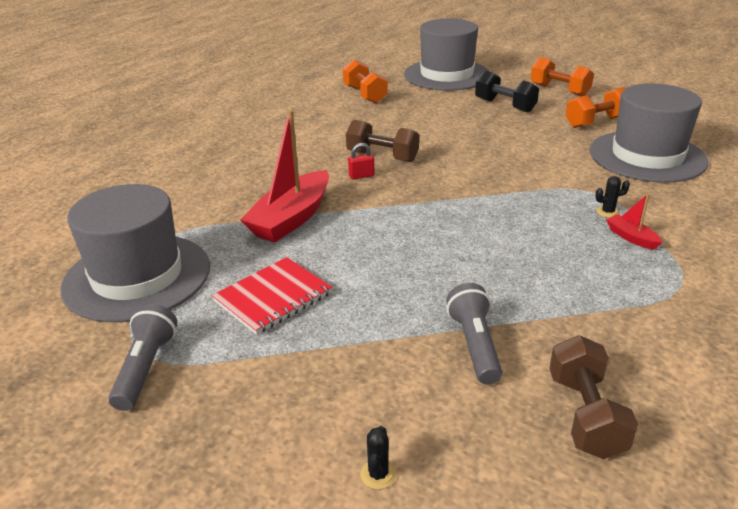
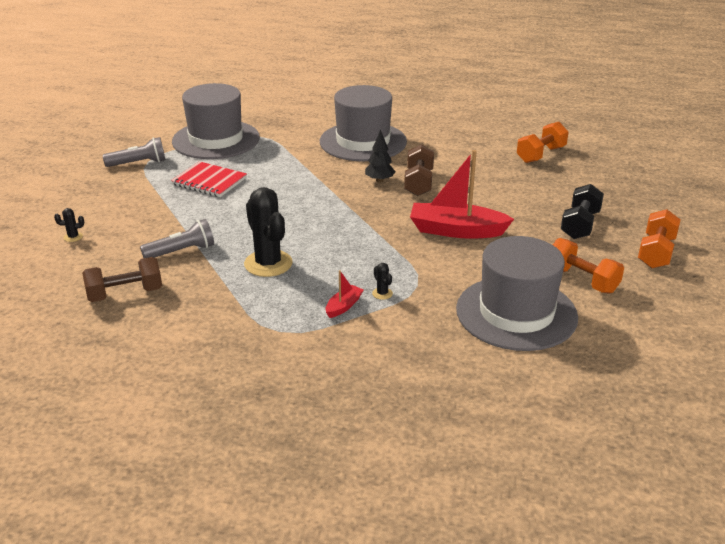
camera: 70 degrees right, 0 degrees up
red boat [240,110,329,242] -> red boat moved to [410,150,514,239]
red padlock [348,143,375,180] -> black tree [365,130,396,183]
grey hat [404,19,490,90] -> grey hat moved to [320,85,407,161]
none -> black cactus [244,187,293,277]

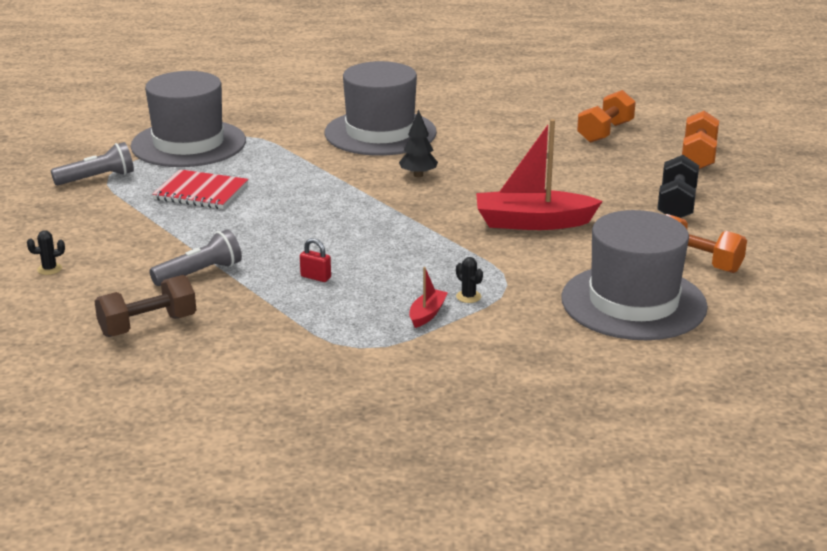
camera: 10 degrees left, 5 degrees down
black cactus [244,187,293,277] -> red padlock [300,238,331,282]
brown dumbbell [404,144,434,196] -> none
orange dumbbell [638,209,681,268] -> orange dumbbell moved to [682,111,719,169]

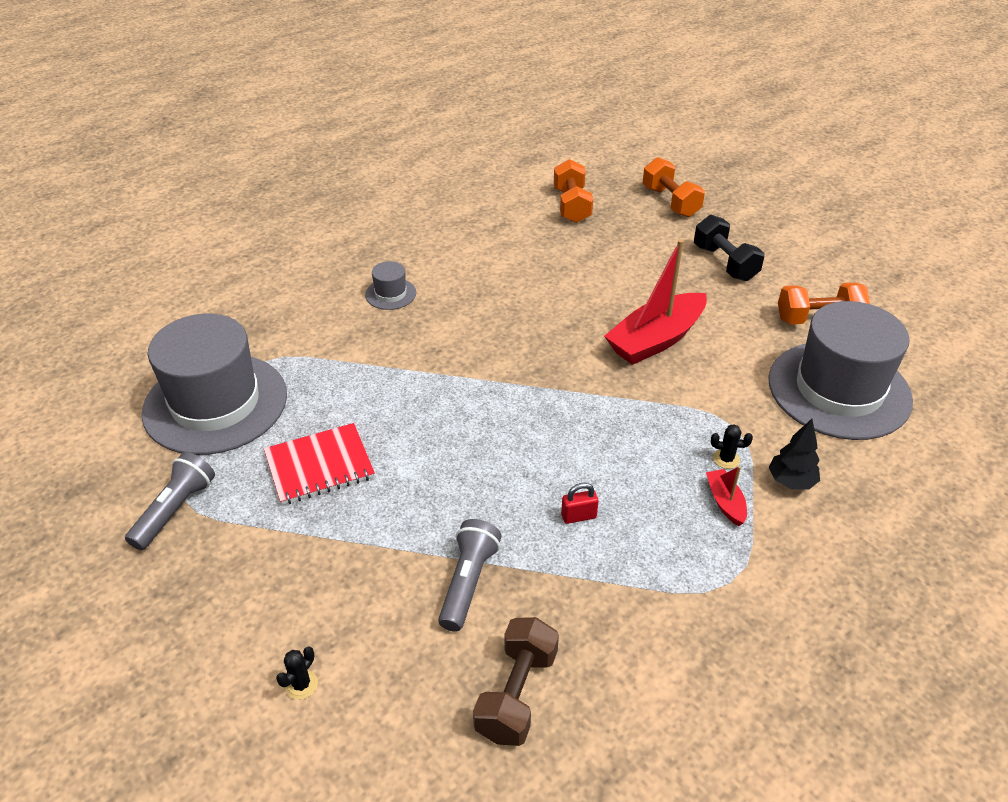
camera: 40 degrees left, 15 degrees up
grey hat [325,61,437,156] -> grey hat [365,261,416,310], size x0.41
black tree [399,110,438,177] -> black tree moved to [769,419,820,489]

